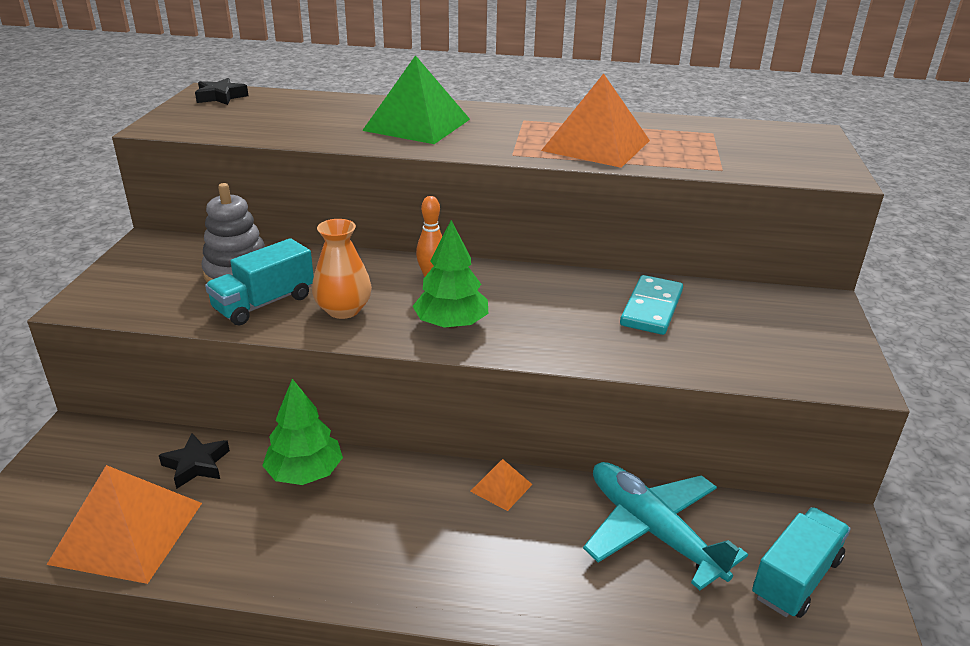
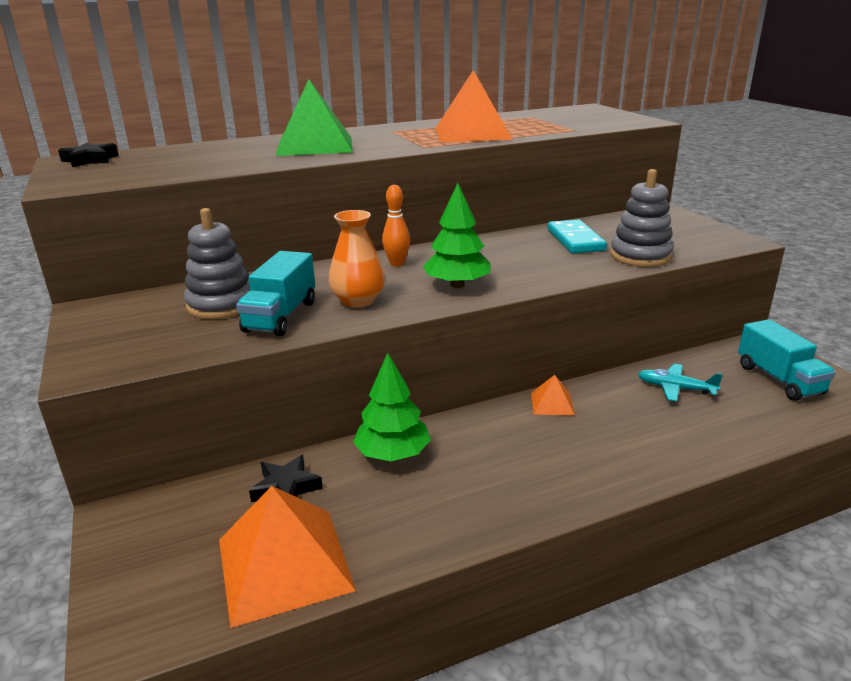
camera: 30 degrees left, 5 degrees down
turquoise plane [583,462,748,590] -> turquoise plane [638,364,723,401], size x0.53
turquoise truck [752,507,851,618] -> turquoise truck turned 150 degrees clockwise [738,319,836,401]
none -> grey stacking toy [610,169,674,267]

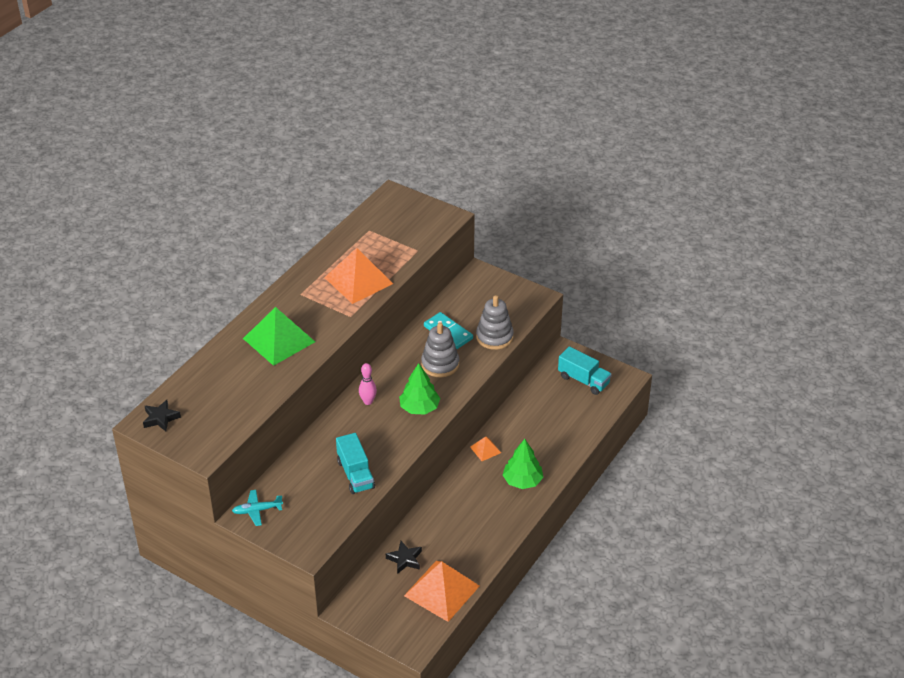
camera: 35 degrees left, 15 degrees up
grey stacking toy [184,208,251,319] -> grey stacking toy moved to [421,322,459,377]
orange vase [329,210,385,308] -> none
green tree [353,353,431,461] -> green tree moved to [503,439,544,489]
orange bowling pin [382,185,410,266] -> pink bowling pin [359,363,377,405]
turquoise plane [638,364,723,401] -> turquoise plane moved to [232,490,283,526]

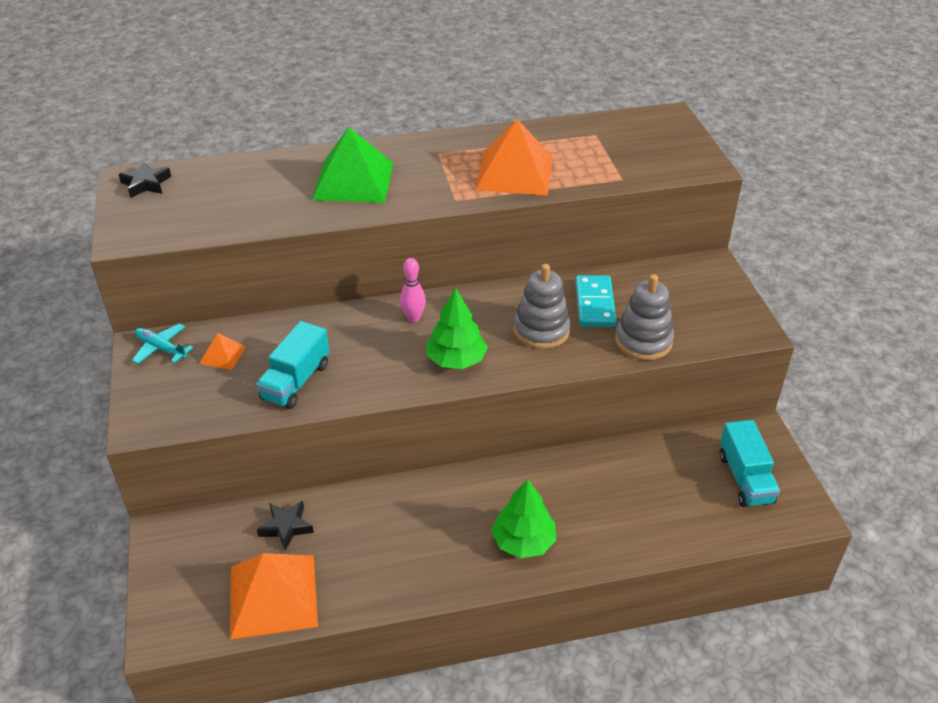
camera: 45 degrees right, 0 degrees up
orange pyramid [470,437,501,461] -> orange pyramid moved to [199,333,246,370]

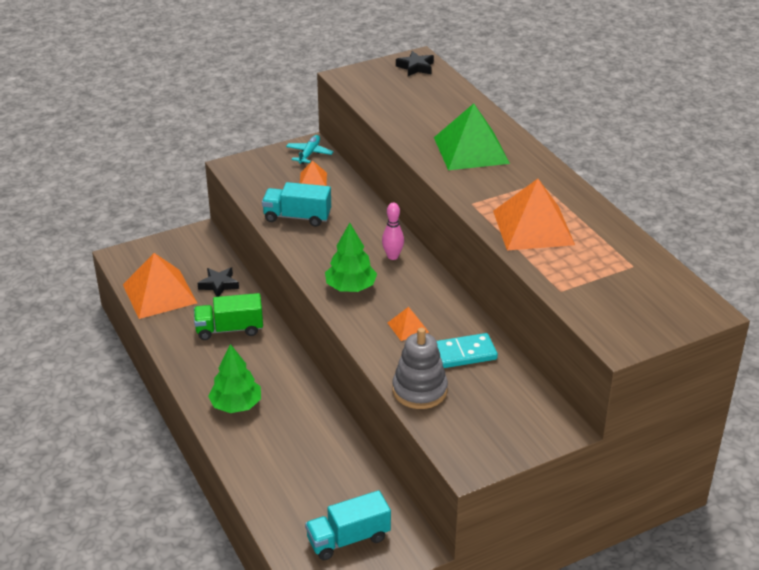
camera: 75 degrees right, 5 degrees down
grey stacking toy [513,264,571,349] -> orange pyramid [388,307,429,341]
none -> green truck [194,293,263,340]

